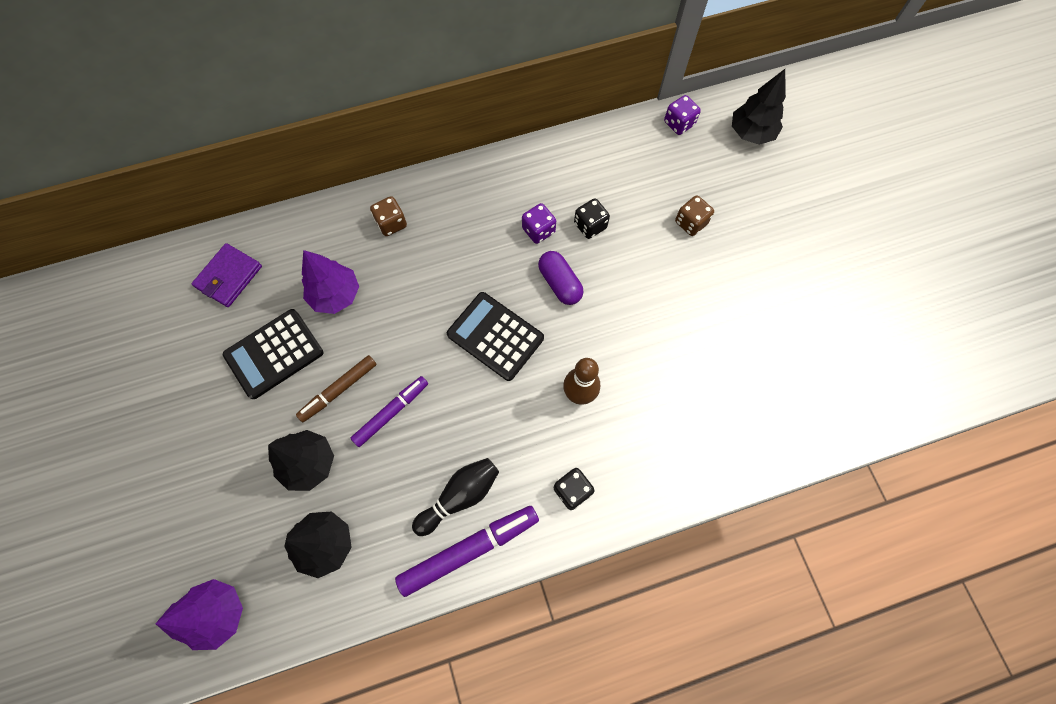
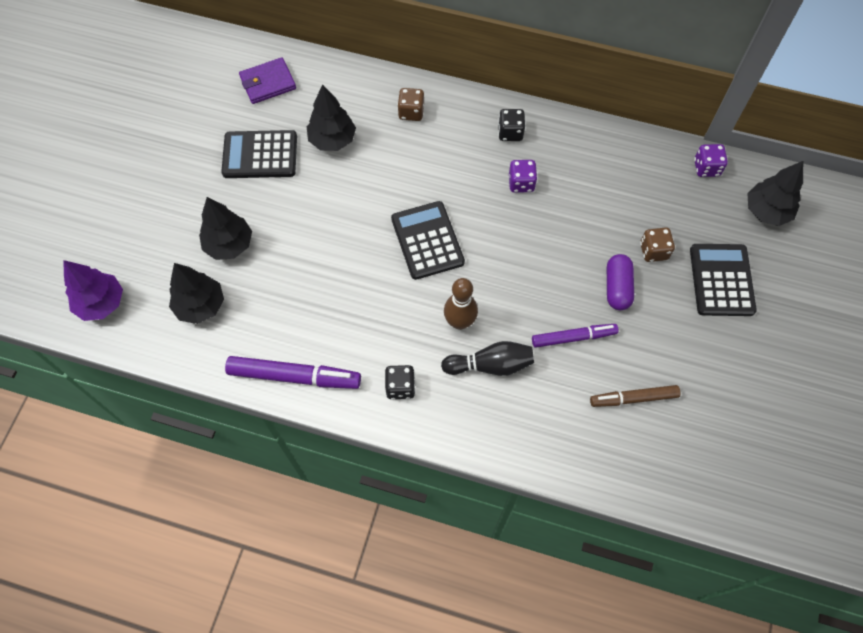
camera: 35 degrees right, 5 degrees down
brown marker [296,355,377,422] -> brown marker moved to [590,385,680,407]
purple tree [302,250,359,314] -> black tree [307,84,356,151]
purple marker [351,376,428,447] -> purple marker moved to [532,324,619,348]
black bowling pin [412,458,499,536] -> black bowling pin moved to [441,341,534,376]
purple capsule [538,251,584,305] -> purple capsule moved to [607,254,634,310]
black dice [574,198,610,239] -> black dice moved to [498,109,525,141]
none -> black calculator [690,244,757,316]

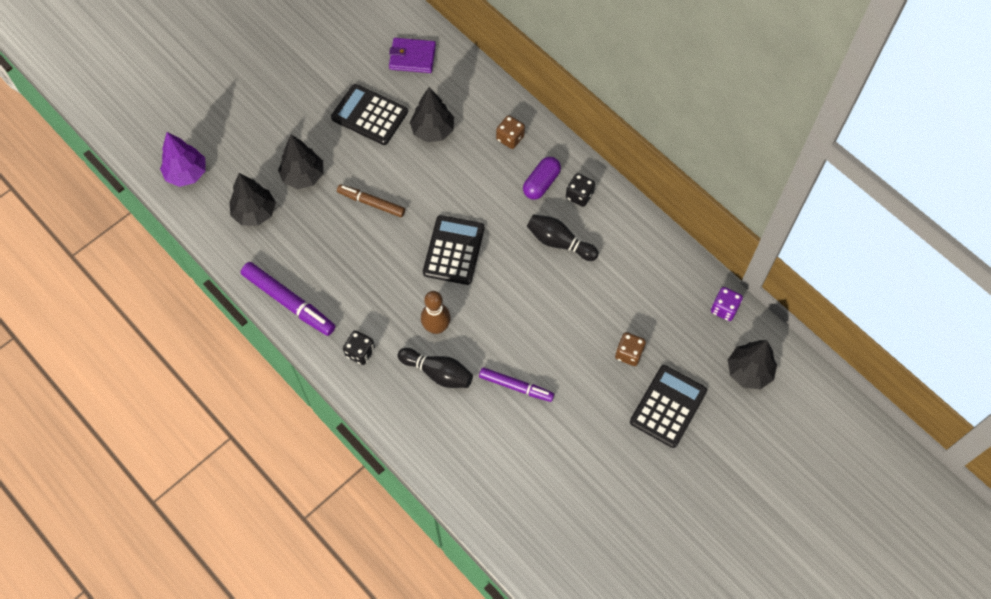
camera: 30 degrees right, 0 degrees up
purple dice [509,160,537,193] -> black bowling pin [527,214,599,261]
brown marker [590,385,680,407] -> brown marker moved to [337,184,405,217]
purple capsule [607,254,634,310] -> purple capsule moved to [523,157,561,200]

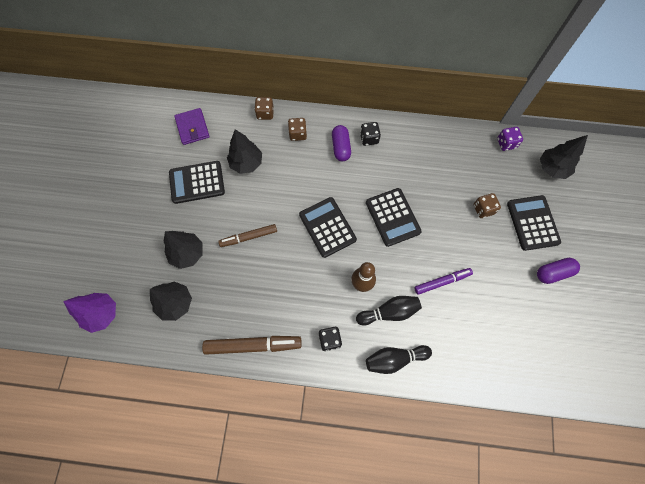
camera: 40 degrees left, 5 degrees up
purple marker [241,262,336,336] -> brown marker [202,336,302,355]
purple wallet [389,38,436,73] -> purple wallet turned 75 degrees counterclockwise [174,108,210,145]
black bowling pin [527,214,599,261] -> black bowling pin moved to [366,345,432,374]
none -> brown dice [254,97,274,120]
none -> black calculator [366,188,422,247]
none -> purple capsule [537,258,580,284]

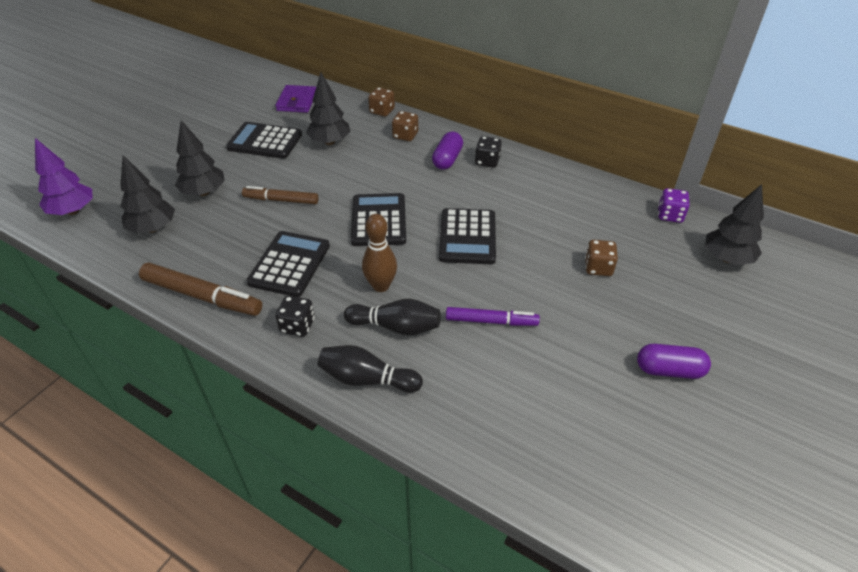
camera: 25 degrees right, 25 degrees down
black calculator [507,195,561,251] -> black calculator moved to [246,231,330,297]

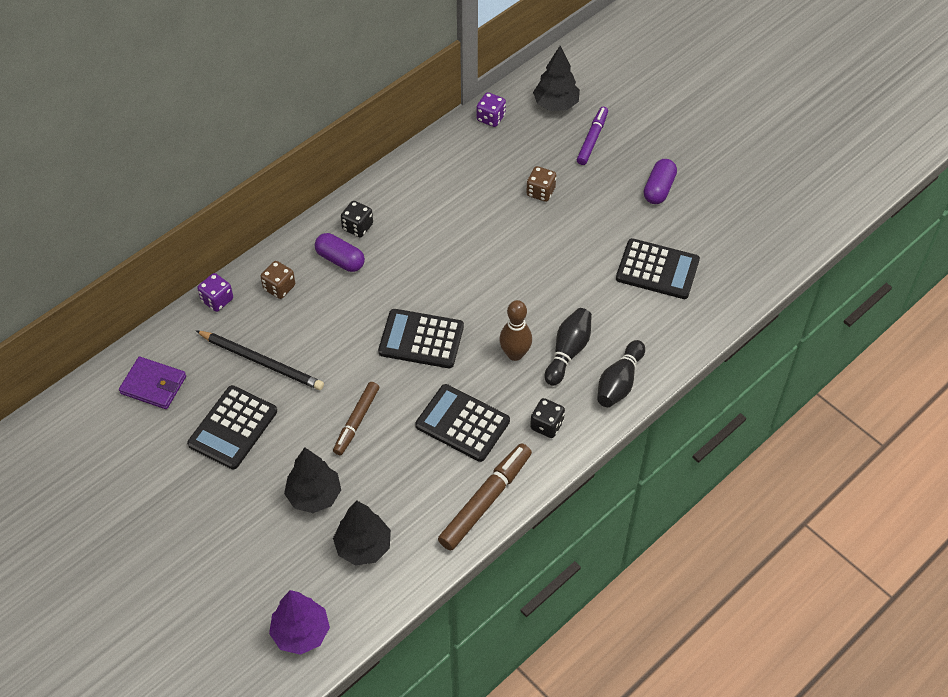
camera: 75 degrees left, 10 degrees up
black tree [306,72,351,145] -> black pencil [195,330,324,390]
brown dice [368,87,395,117] -> purple dice [197,273,233,312]
black calculator [439,208,496,264] -> black calculator moved to [616,238,700,299]
purple marker [446,307,540,326] -> purple marker moved to [577,107,608,165]

